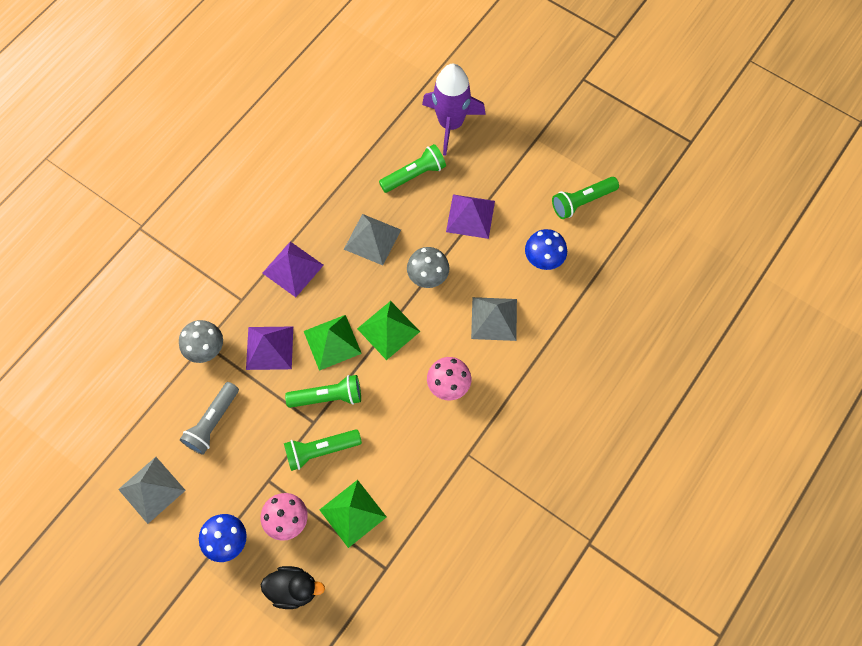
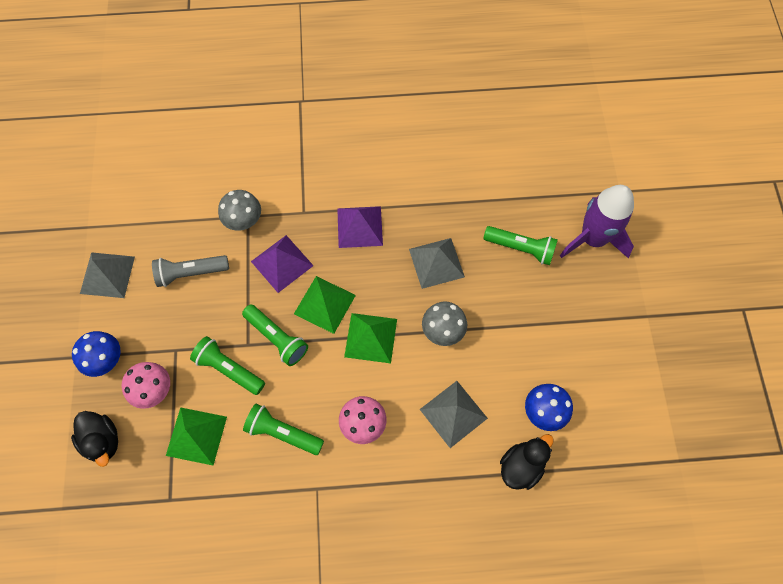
camera: 50 degrees right, 0 degrees up
purple pyramid [446,194,495,239] -> none
green flashlight [552,177,619,219] -> green flashlight moved to [243,404,324,455]
none -> black duck [500,434,553,490]

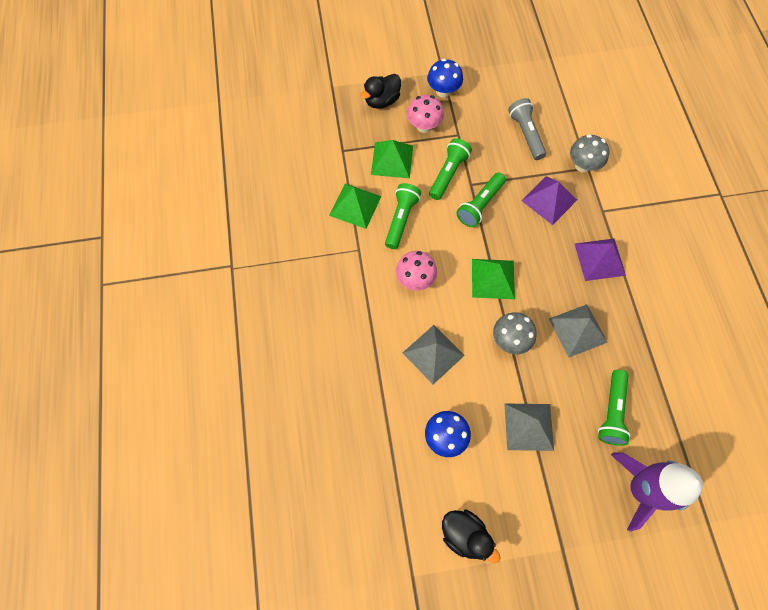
camera: 85 degrees right, 0 degrees up
grey pyramid [80,252,135,298] -> grey pyramid moved to [504,403,554,451]
green pyramid [294,276,356,334] -> green pyramid moved to [329,184,382,229]
black duck [500,434,553,490] -> black duck moved to [442,510,501,563]

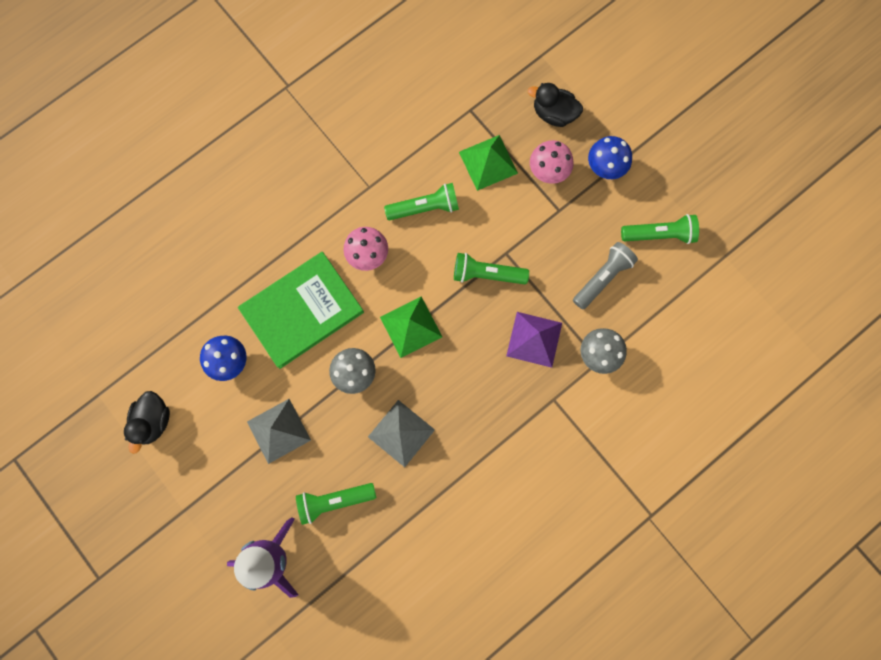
camera: 60 degrees right, 10 degrees up
green pyramid [329,184,382,229] -> none
grey pyramid [403,325,465,385] -> green book [238,252,364,369]
green flashlight [429,138,472,200] -> green flashlight moved to [621,214,699,244]
purple pyramid [575,239,626,281] -> none

